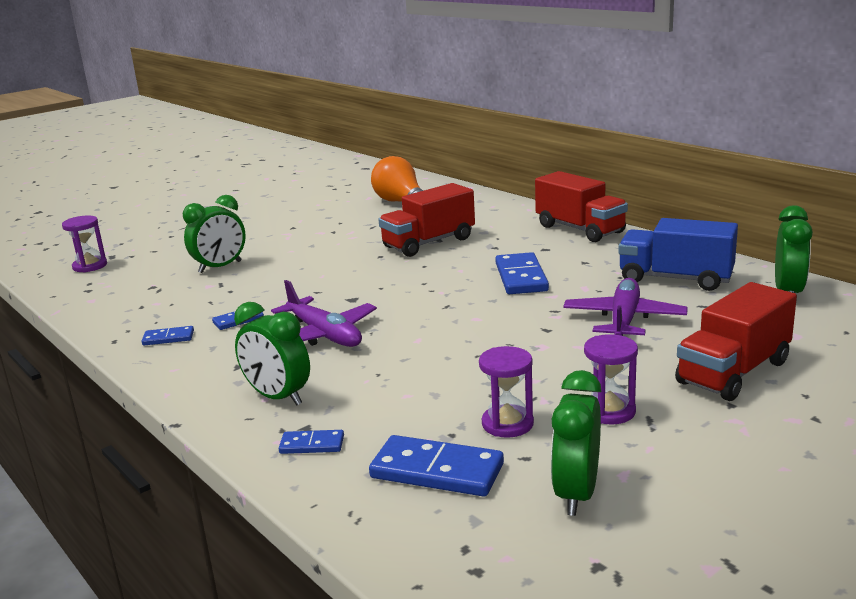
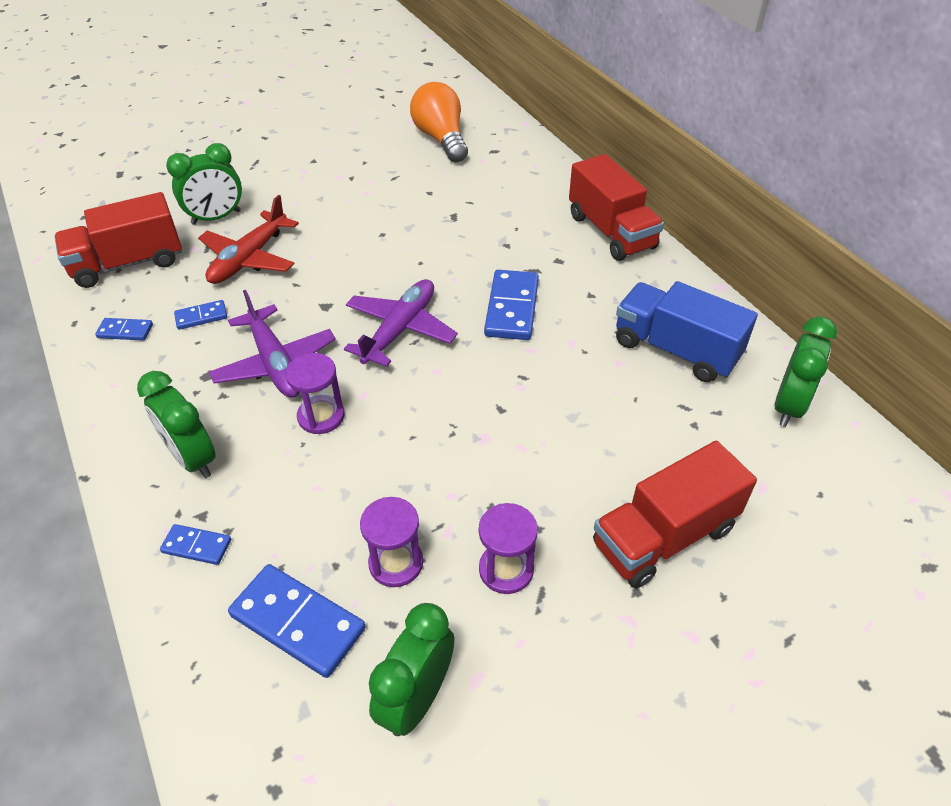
camera: 10 degrees right, 25 degrees up
purple hourglass [62,215,107,272] -> purple hourglass moved to [285,353,345,434]
red truck [378,183,475,257] -> red truck moved to [54,192,182,288]
purple plane [563,278,688,336] -> purple plane moved to [344,279,458,367]
none -> red plane [198,195,299,284]

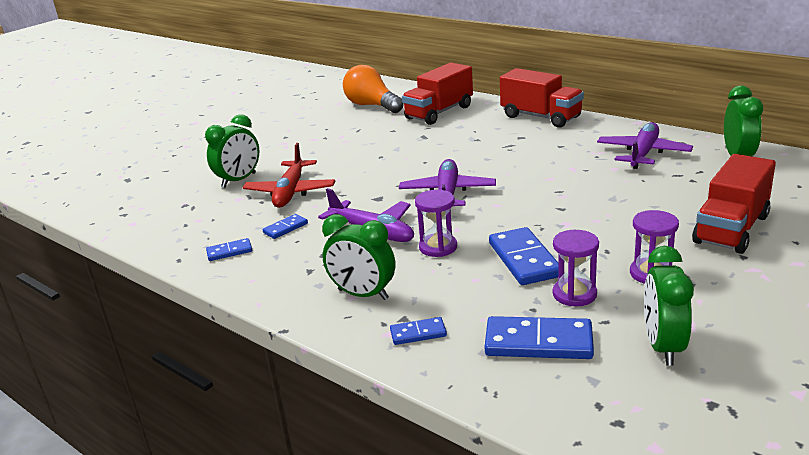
camera: 20 degrees left, 20 degrees down
red truck [54,192,182,288] -> red truck moved to [402,63,473,125]
blue domino [484,270,539,340] -> blue domino moved to [489,227,559,285]
blue truck [616,281,758,382] -> purple plane [597,122,693,169]

